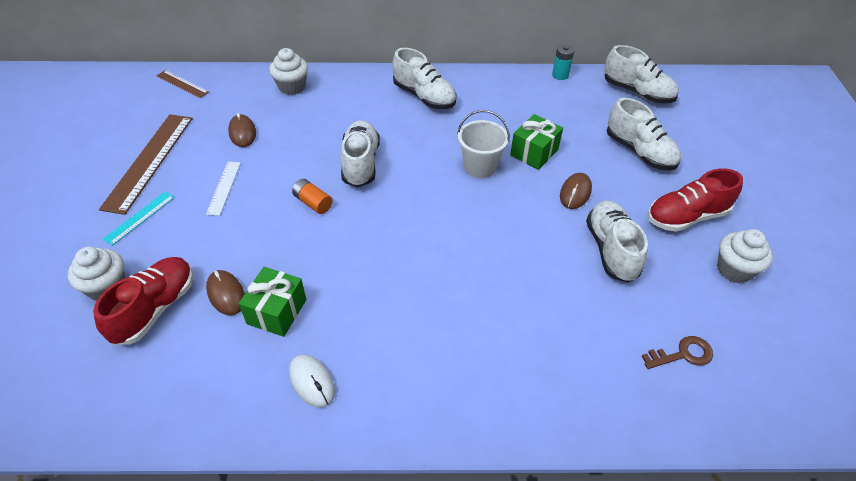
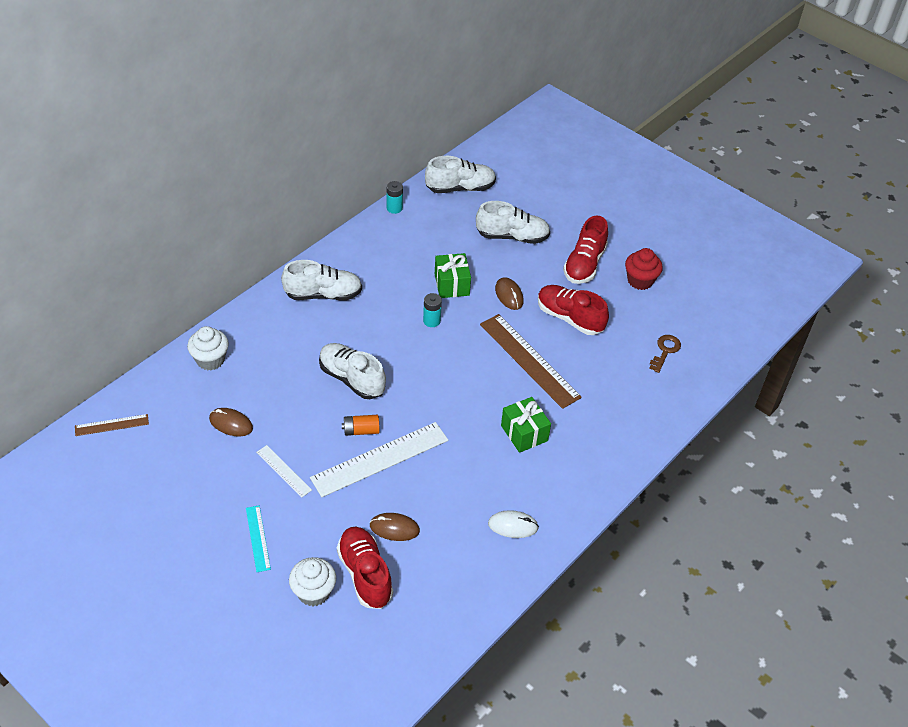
camera: 50 degrees left, 0 degrees up
brown ruler [99,114,193,215] -> brown ruler moved to [480,314,582,409]
green gift [239,267,306,337] -> green gift moved to [501,397,551,453]
white bucket [458,110,510,178] -> turquoise battery [423,293,442,327]
white shoe [586,201,648,283] -> red shoe [538,285,609,335]
white cupcake [717,229,773,283] -> red cupcake [625,248,663,290]
none -> white ruler [310,422,448,497]

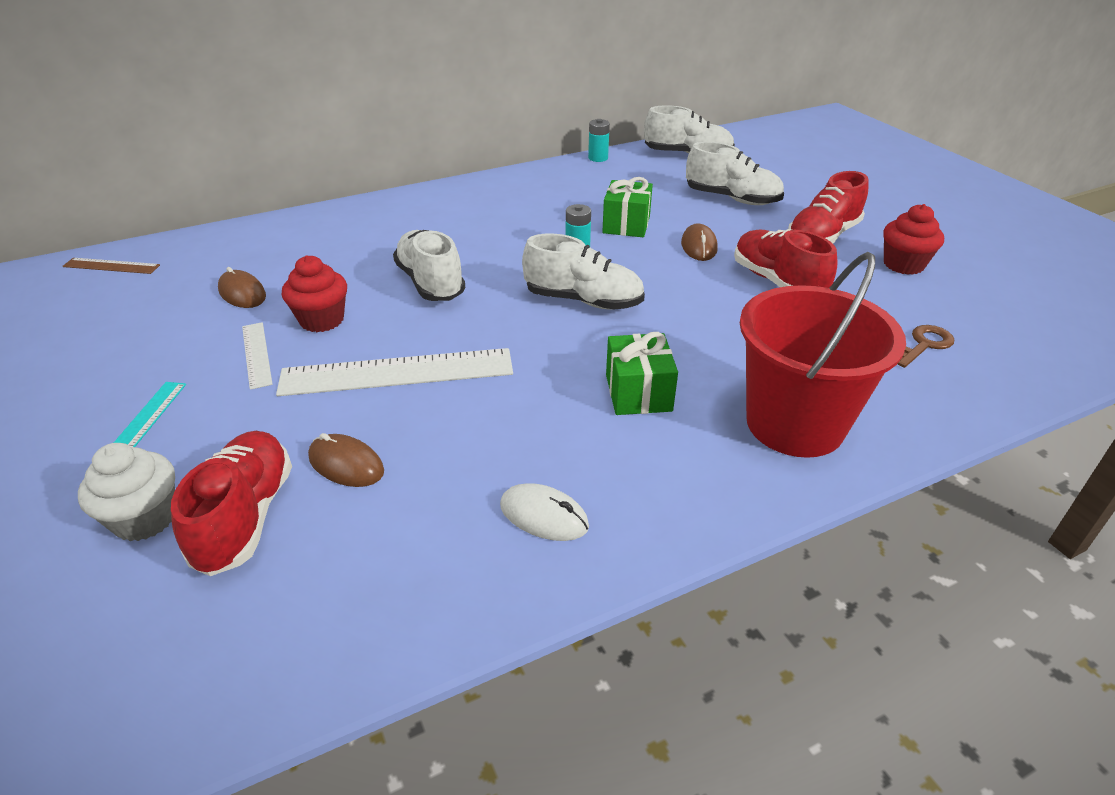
camera: 25 degrees right, 10 degrees down
white cupcake [187,326,229,370] -> none
white shoe [281,260,362,301] -> white shoe moved to [522,234,645,310]
orange battery [342,415,380,436] -> none
brown ruler [480,314,582,409] -> none
none -> red cupcake [282,255,347,332]
none -> red bucket [740,252,906,458]

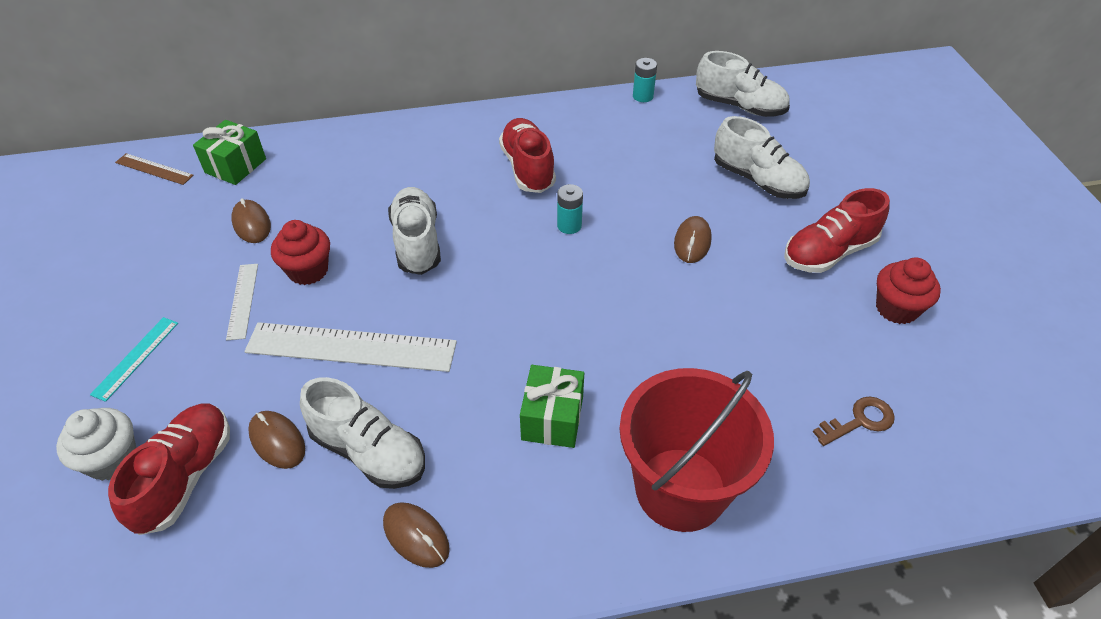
camera: 15 degrees right, 10 degrees up
white mouse [500,483,589,541] -> brown mouse [383,502,450,568]
white shoe [522,234,645,310] -> white shoe moved to [300,377,425,489]
green gift [602,177,653,237] -> green gift moved to [193,120,266,185]
red shoe [734,229,837,288] -> red shoe moved to [499,118,556,193]

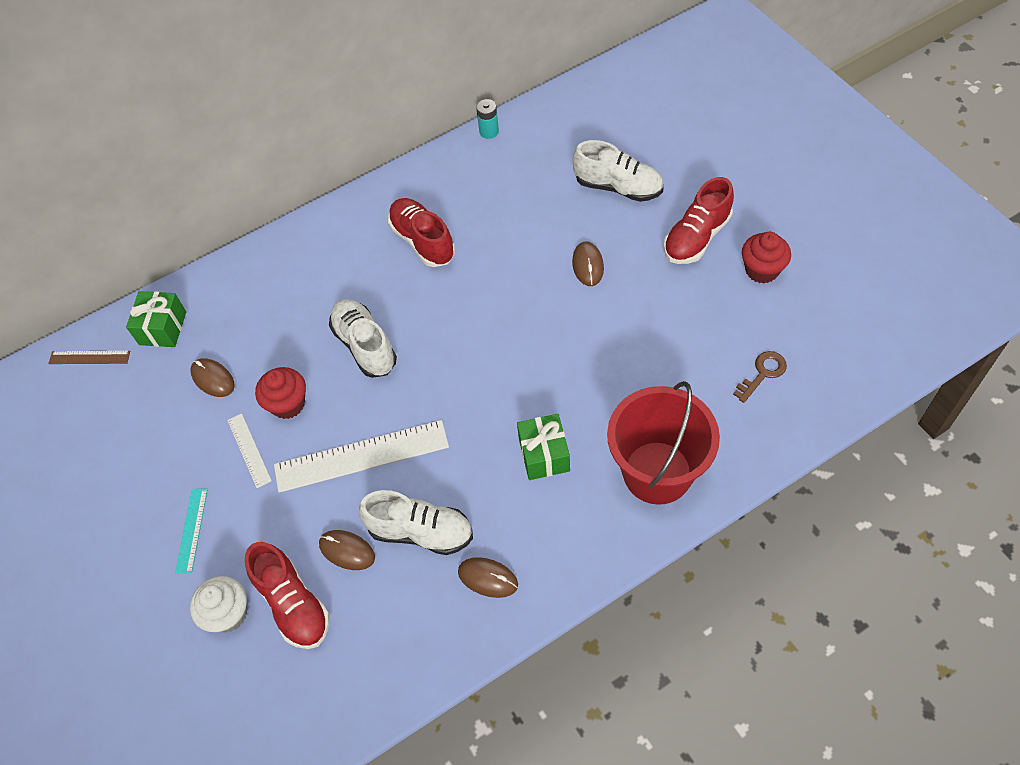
camera: 15 degrees left, 10 degrees up
red shoe [108,404,230,535] -> red shoe turned 150 degrees clockwise [245,542,330,649]
turquoise battery [557,184,583,234] -> none
white shoe [696,51,790,117] -> none

